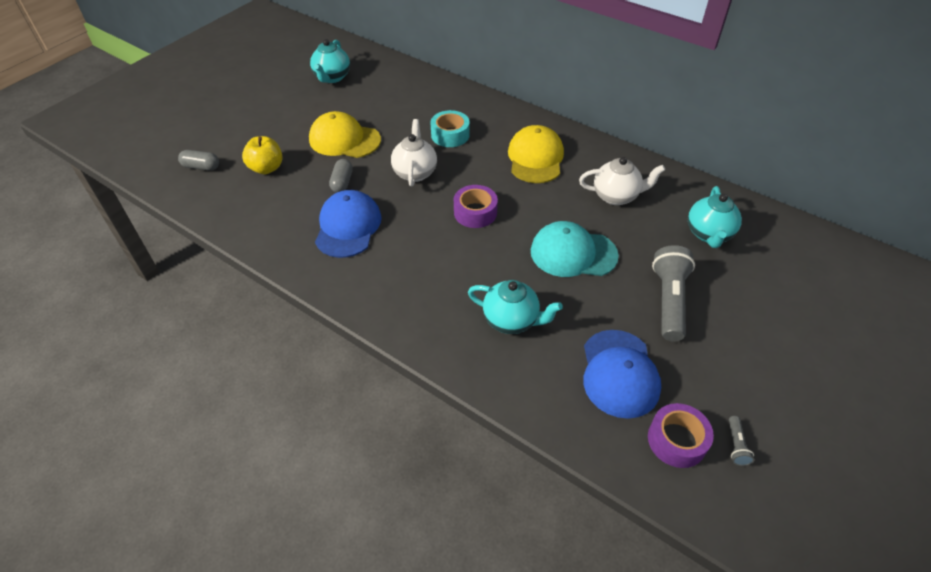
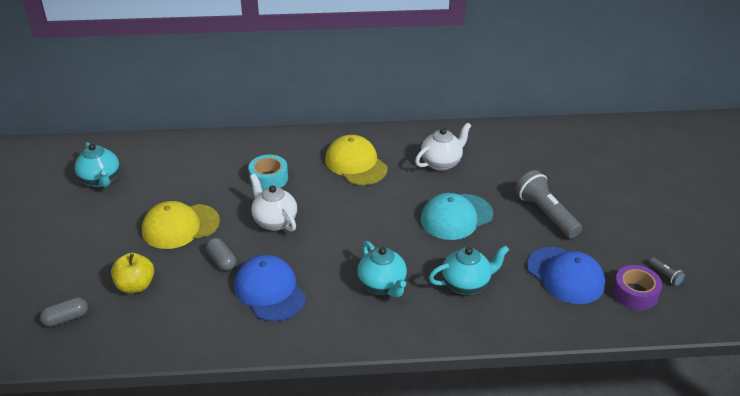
camera: 40 degrees left, 10 degrees down
purple tape [454,185,498,228] -> none
turquoise teapot [688,186,742,248] -> turquoise teapot moved to [357,241,407,298]

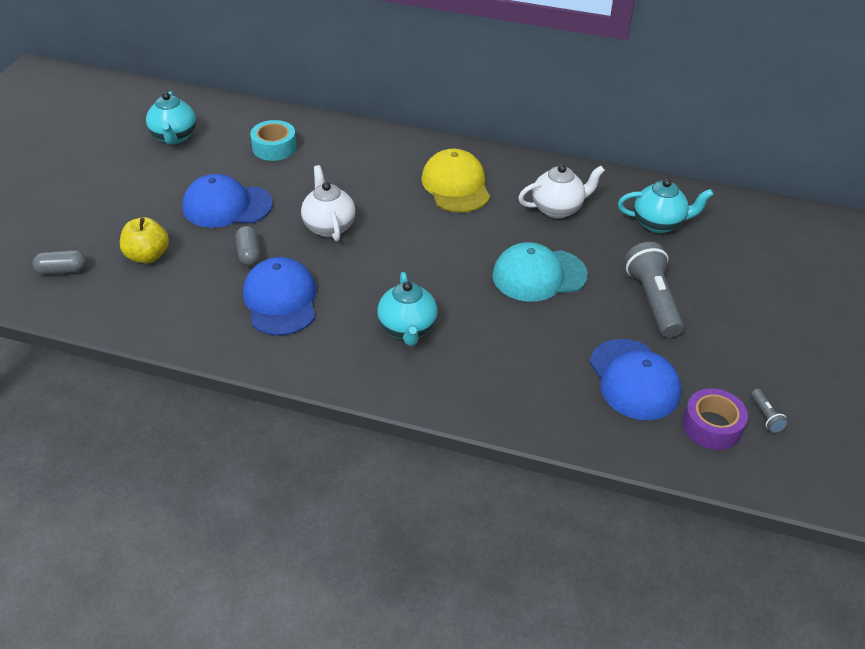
camera: 20 degrees right, 5 degrees up
yellow cap [142,201,220,249] -> blue cap [182,174,273,228]
turquoise tape [248,155,288,191] -> turquoise tape moved to [250,120,297,161]
turquoise teapot [429,245,509,295] -> turquoise teapot moved to [618,179,714,233]

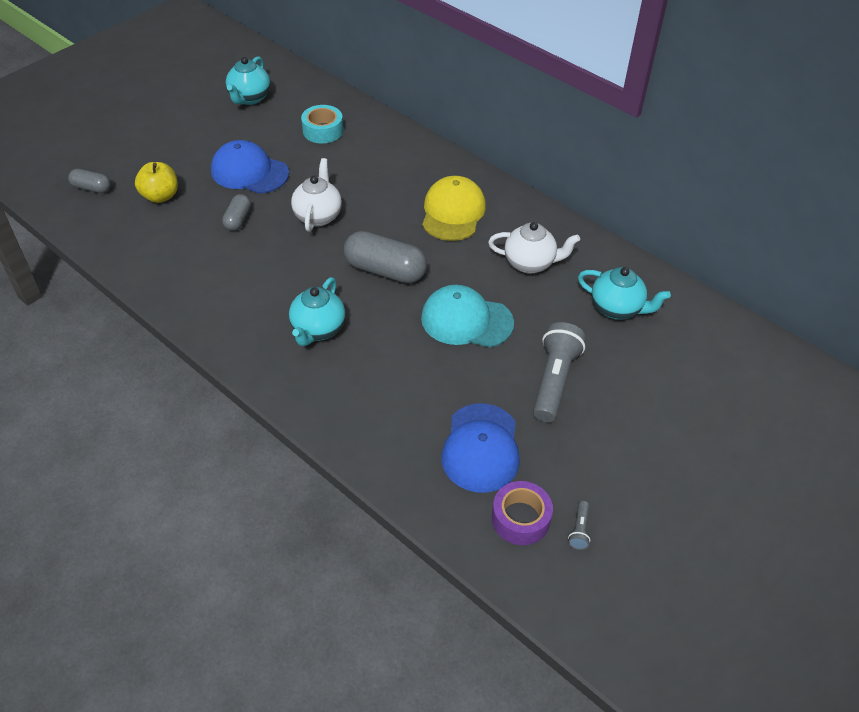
camera: 25 degrees right, 5 degrees up
blue cap [243,257,316,336] -> none
none -> grey capsule [344,231,427,283]

